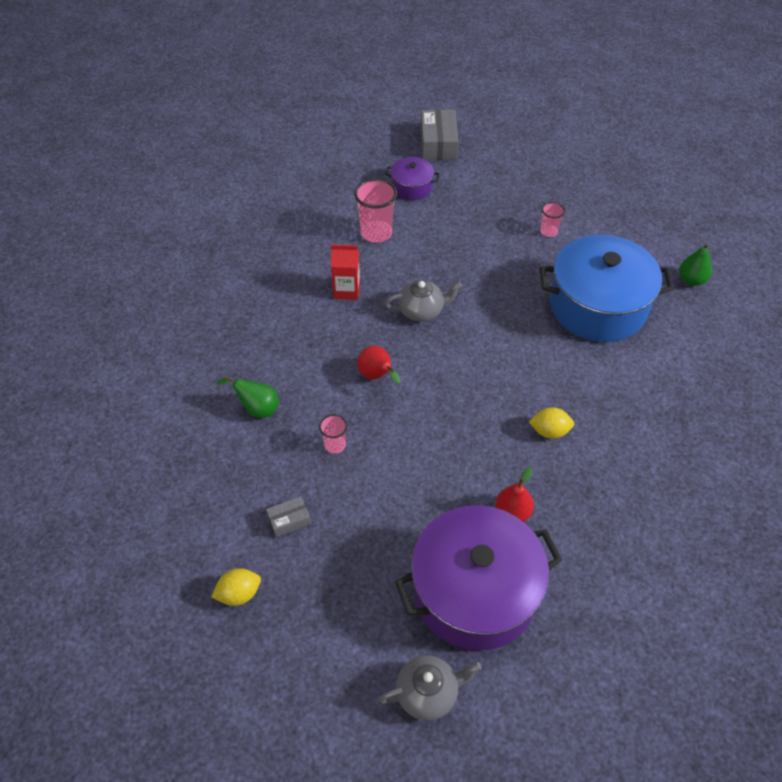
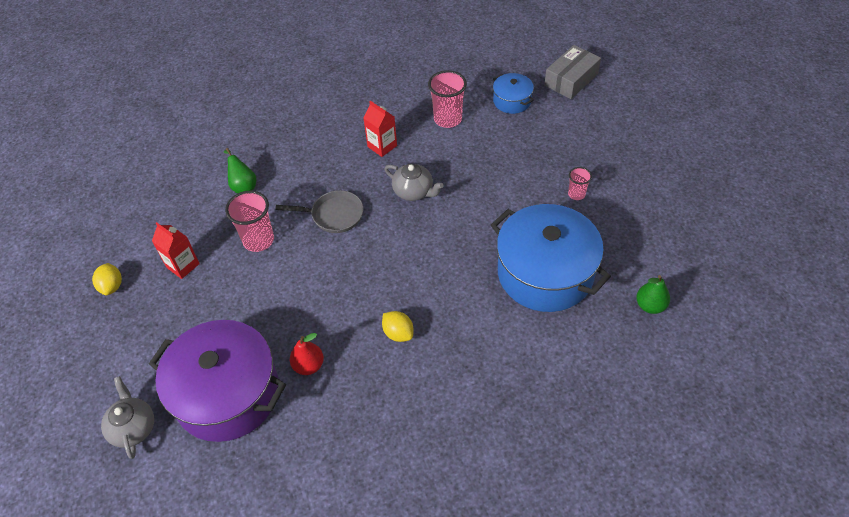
camera: 45 degrees right, 0 degrees up
yellow lemon [211,568,261,606] -> yellow lemon turned 60 degrees clockwise [92,263,122,295]
grey box [266,496,311,537] -> red carton [152,222,200,279]
pink cup [319,414,348,454] -> pink cup [225,191,274,252], size x1.80
red pear [357,346,401,383] -> grey pan [275,190,363,233]
grey teapot [379,655,481,721] -> grey teapot turned 135 degrees counterclockwise [101,376,154,459]
purple pot [385,157,440,200] -> blue pot [493,73,534,114]

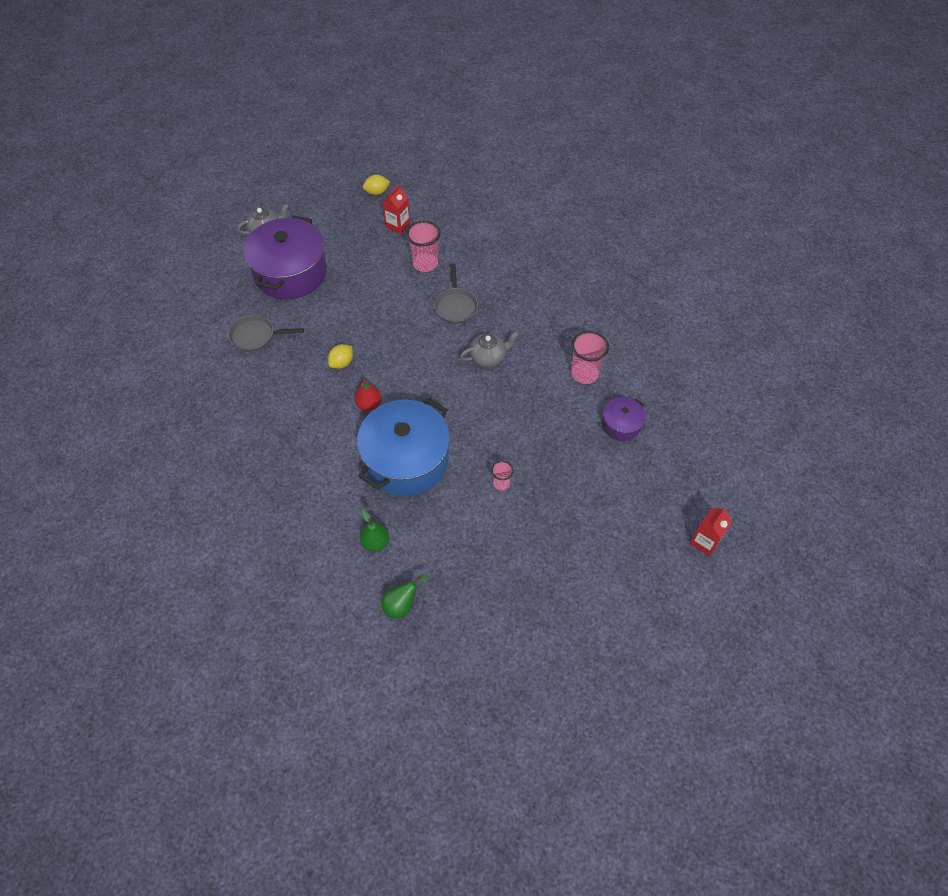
camera: 80 degrees right, 5 degrees up
green pear [224,148,256,193] -> green pear moved to [382,574,428,618]
red pear [290,333,324,375] -> red pear moved to [355,380,381,411]
red carton [363,101,397,157] -> red carton moved to [690,507,732,556]
grey teapot [385,164,444,201] -> grey teapot turned 135 degrees counterclockwise [460,332,519,367]
blue pot [493,73,534,114] -> purple pot [602,397,645,441]
grey box [544,45,601,99] -> none
none -> grey pan [228,314,304,352]

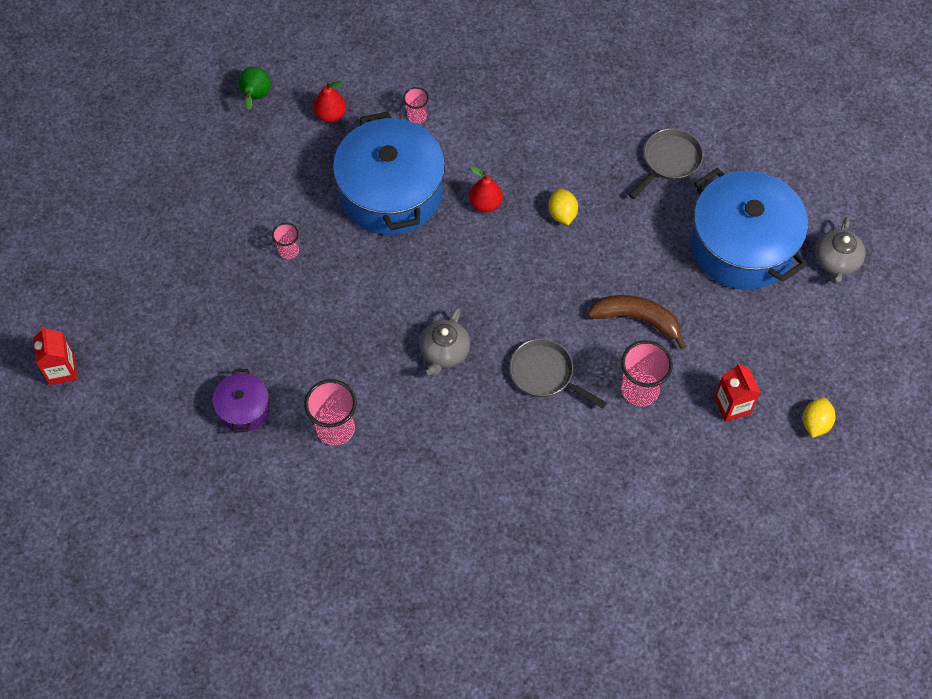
camera: 130 degrees right, 5 degrees up
purple pot [243,215,327,299] -> blue pot [691,168,808,290]
green pear [360,510,389,552] -> red pear [314,81,346,123]
none -> pink cup [403,87,429,124]
none -> brown banana [588,295,687,349]

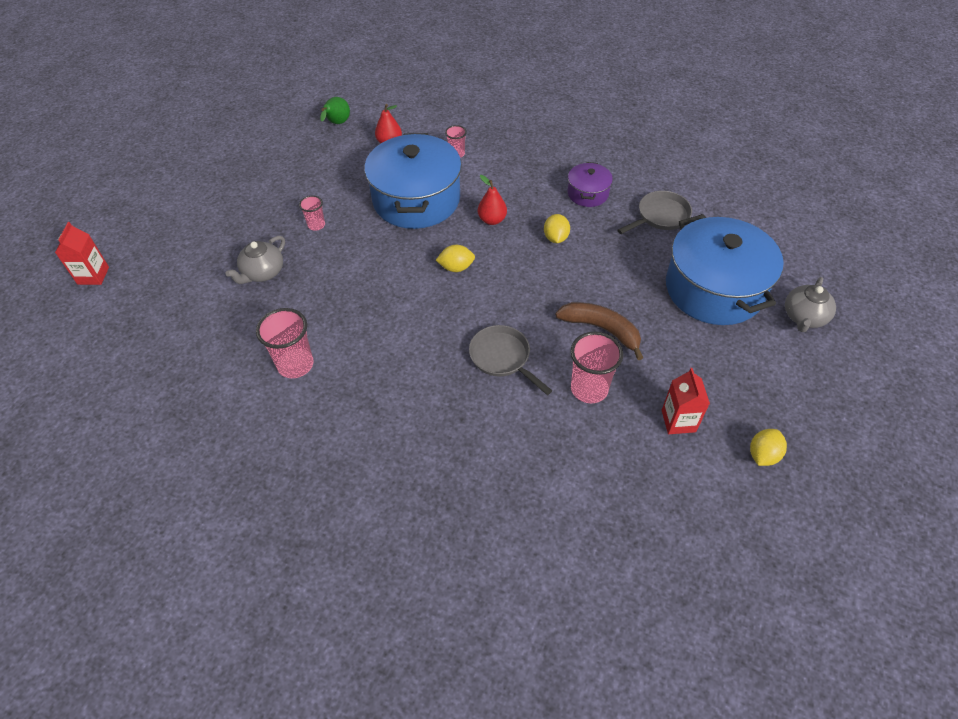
camera: 15 degrees right, 10 degrees down
purple pot [212,369,270,432] -> purple pot moved to [568,162,613,207]
grey teapot [420,307,470,377] -> grey teapot moved to [225,236,285,284]
none -> yellow lemon [436,245,475,272]

